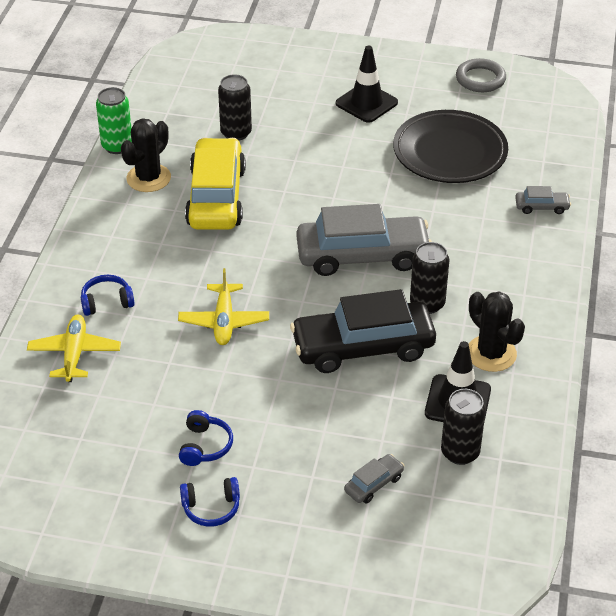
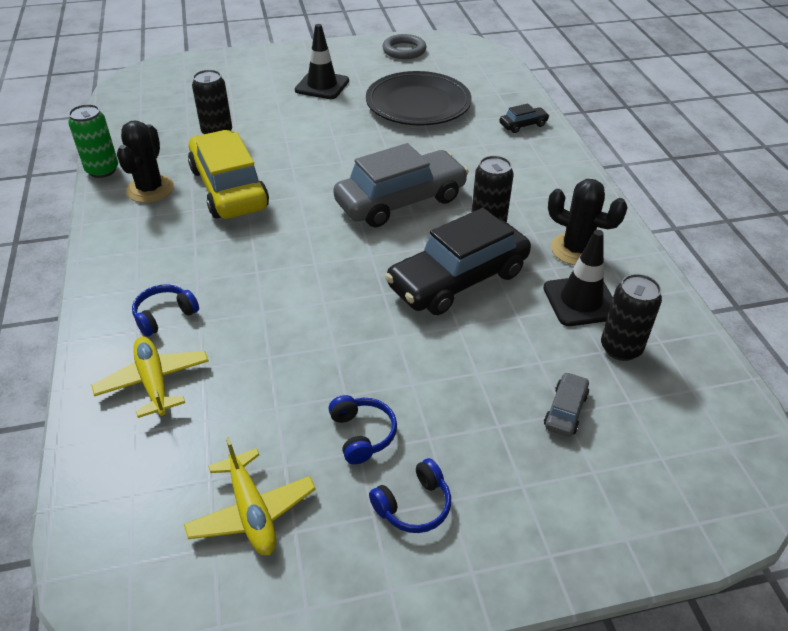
camera: 25 degrees left, 0 degrees up
yellow plane [178,268,269,345] -> yellow plane moved to [184,437,316,556]
grey car [515,186,571,214] -> black car [499,104,550,133]

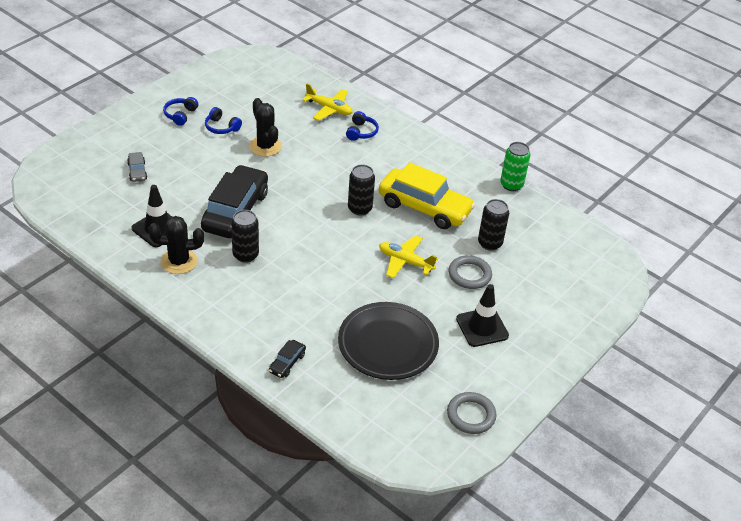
camera: 140 degrees right, 0 degrees up
black cactus [117,121,174,203] -> black cactus moved to [249,98,282,157]
yellow plane [184,437,316,556] -> yellow plane moved to [379,235,438,278]
grey car [333,143,469,228] -> none
black can [601,274,662,361] -> black can moved to [348,164,375,216]
none -> grey ring [449,255,492,289]

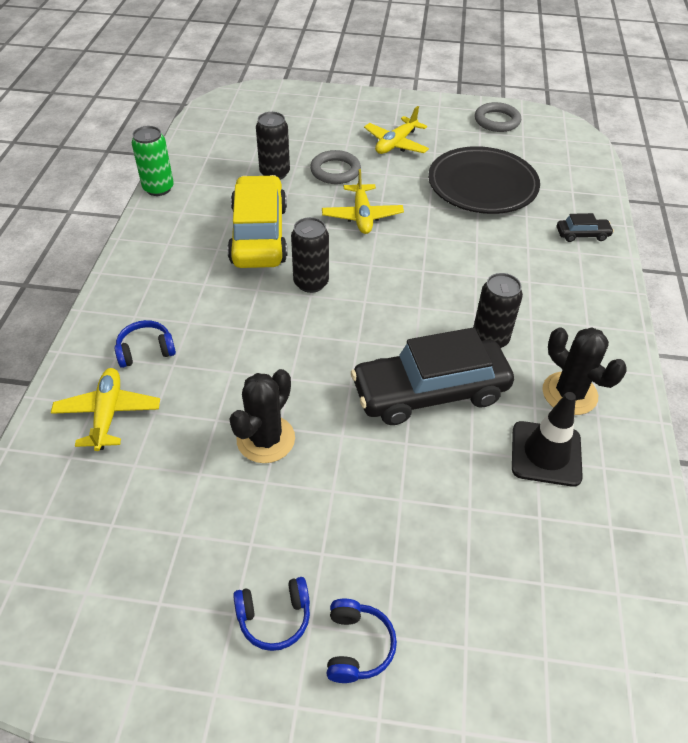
camera: 120 degrees left, 5 degrees up
grey car [127,152,147,182] -> none
blue headphones [205,107,242,134] -> blue headphones moved to [327,599,397,683]
black traffic cone [456,284,509,347] -> yellow plane [364,106,429,154]

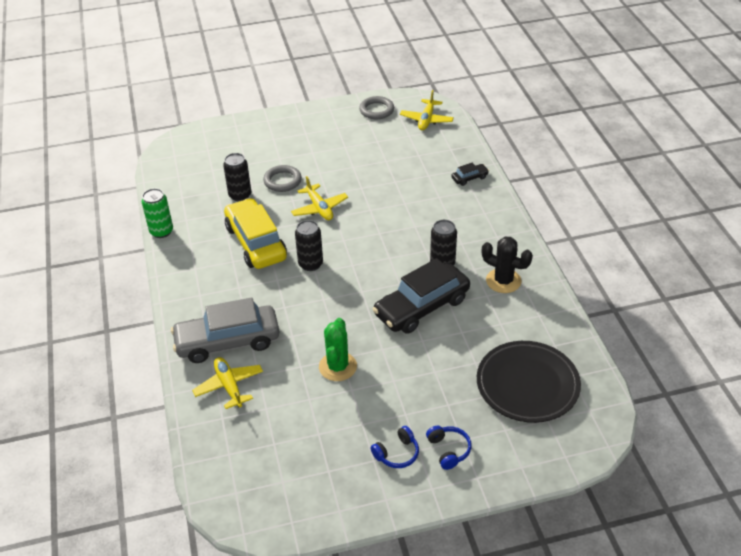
camera: 20 degrees left, 5 degrees down
blue headphones [114,320,176,368] -> grey car [171,297,279,363]
black cactus [229,369,295,463] -> green cactus [319,318,357,381]
yellow plane [364,106,429,154] -> yellow plane moved to [400,90,454,130]
black plate [428,146,540,214] -> black plate moved to [477,341,581,423]
black traffic cone [512,392,583,487] -> none

